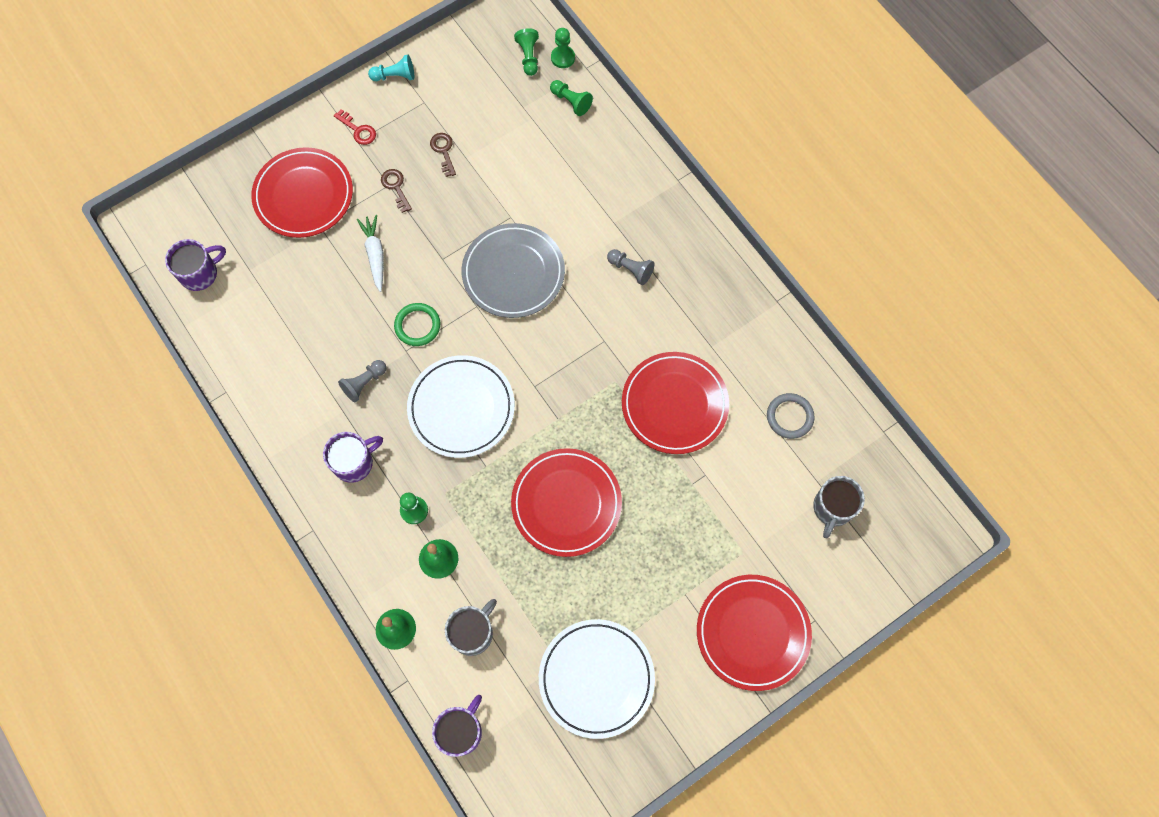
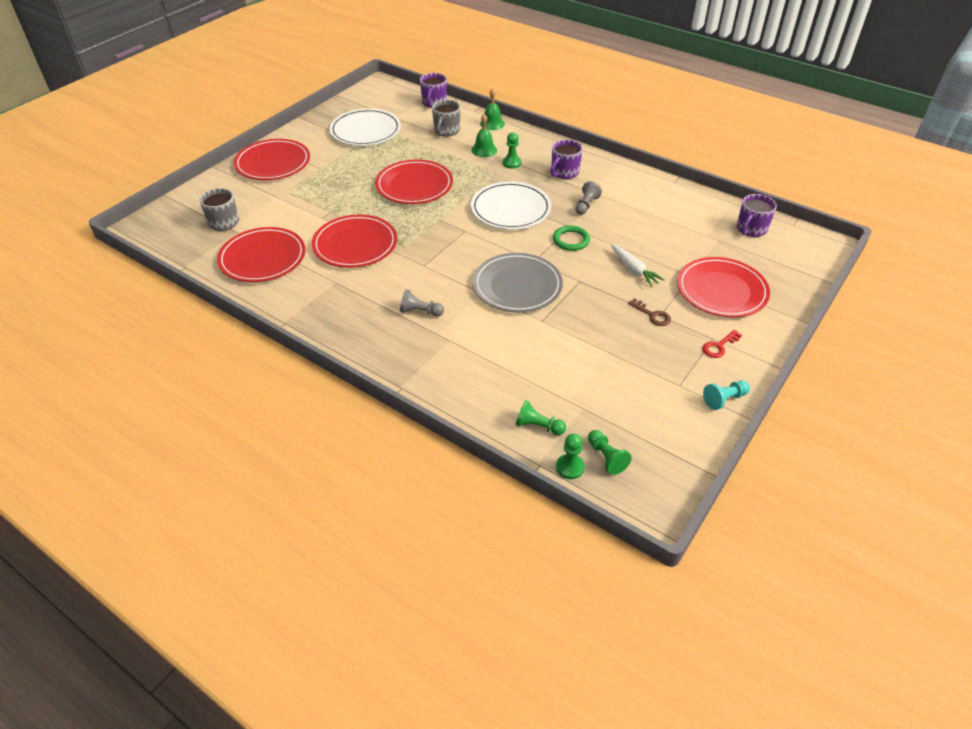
camera: 160 degrees right, 25 degrees down
red key [334,109,376,145] -> red key turned 60 degrees counterclockwise [702,330,742,358]
brown key [430,133,456,177] -> none
grey ring [767,393,814,439] -> red plate [217,227,305,282]

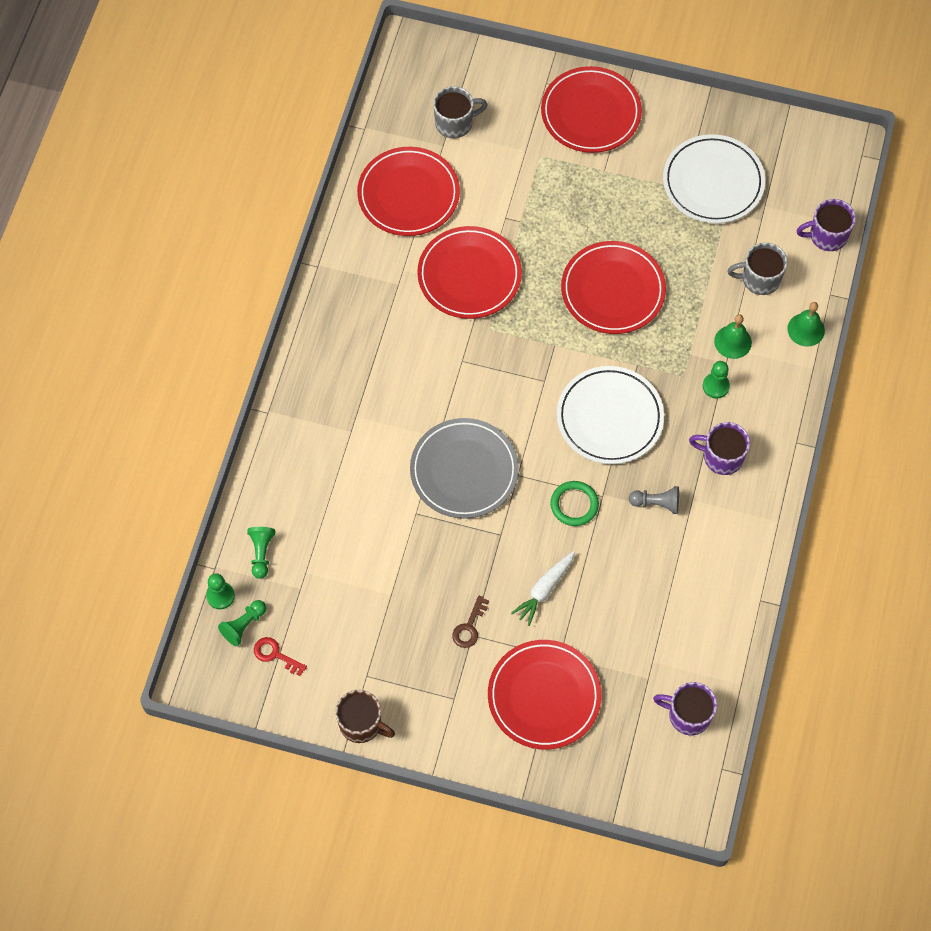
camera: 70 degrees right, 20 degrees up
grey pawn [400,289,444,317] -> none
red key [702,330,742,358] -> red key moved to [254,637,307,676]
turquoise pawn [703,380,750,410] -> brown mug [335,690,395,743]

